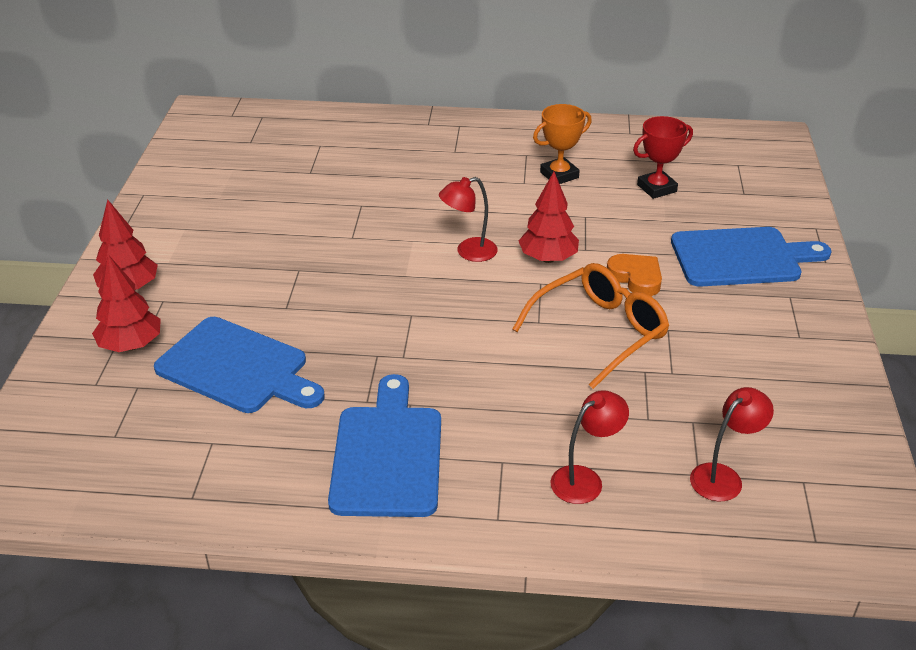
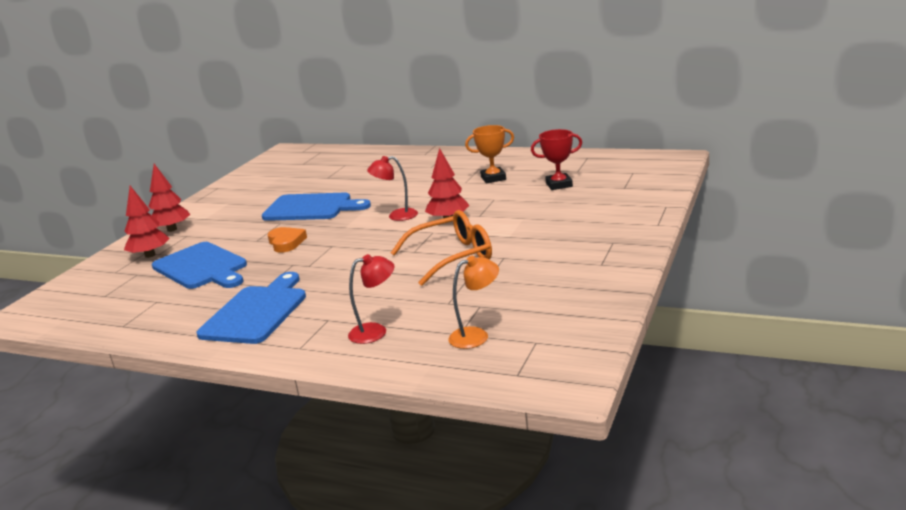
camera: 20 degrees right, 15 degrees down
orange heart [607,254,662,296] -> orange heart moved to [268,227,307,253]
blue cutting board [671,227,832,287] -> blue cutting board moved to [262,193,371,221]
red lamp [690,387,774,501] -> orange lamp [448,256,499,349]

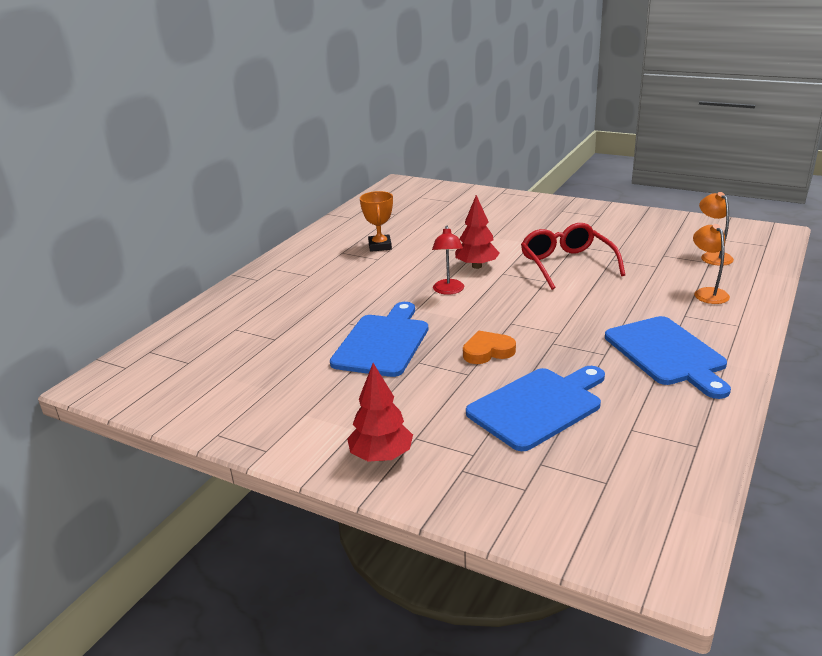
camera: 85 degrees left, 5 degrees up
red tree [124,186,170,258] -> none
blue cutting board [197,272,306,344] -> blue cutting board turned 135 degrees counterclockwise [605,316,731,399]
red lamp [348,254,394,344] -> orange lamp [693,224,730,304]
orange glasses [391,210,492,286] -> red glasses [521,223,625,290]
red trophy [531,129,582,190] -> none

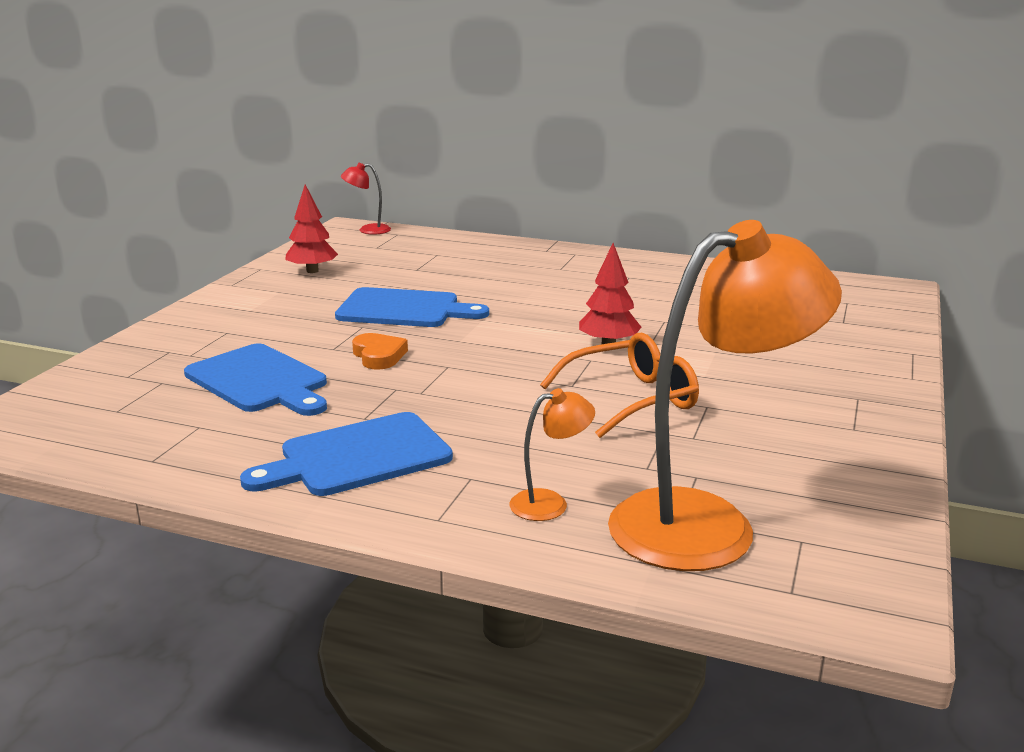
camera: 80 degrees right, 5 degrees down
red tree [347,363,413,462] -> red tree moved to [285,185,338,273]
orange trophy [360,191,393,252] -> none
red lamp [432,226,464,295] -> red lamp moved to [341,163,391,235]
red glasses [521,223,625,290] -> orange glasses [540,333,699,438]
orange lamp [699,192,734,266] -> orange lamp [608,220,842,571], size x2.39

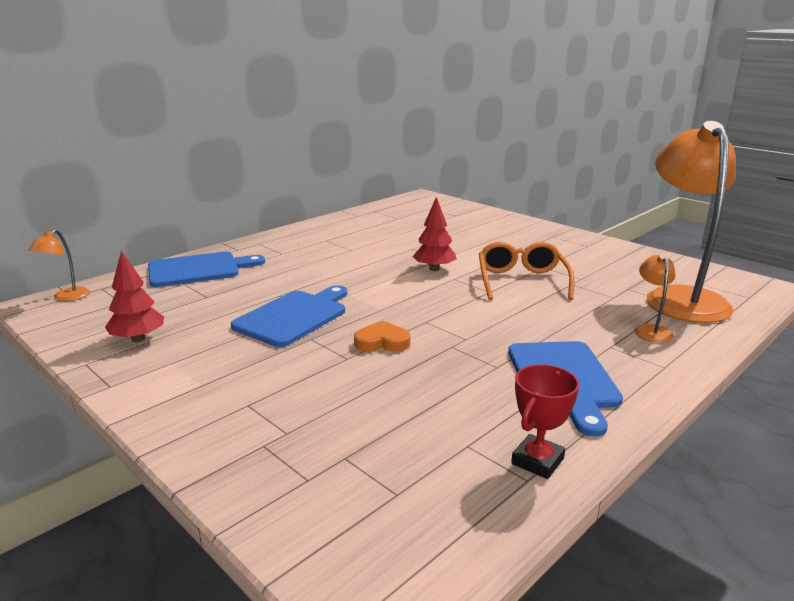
camera: 65 degrees left, 0 degrees up
blue cutting board [184,343,327,416] -> blue cutting board moved to [148,252,265,287]
red lamp [341,163,391,235] -> orange lamp [28,229,90,301]
none -> red trophy [511,364,579,479]

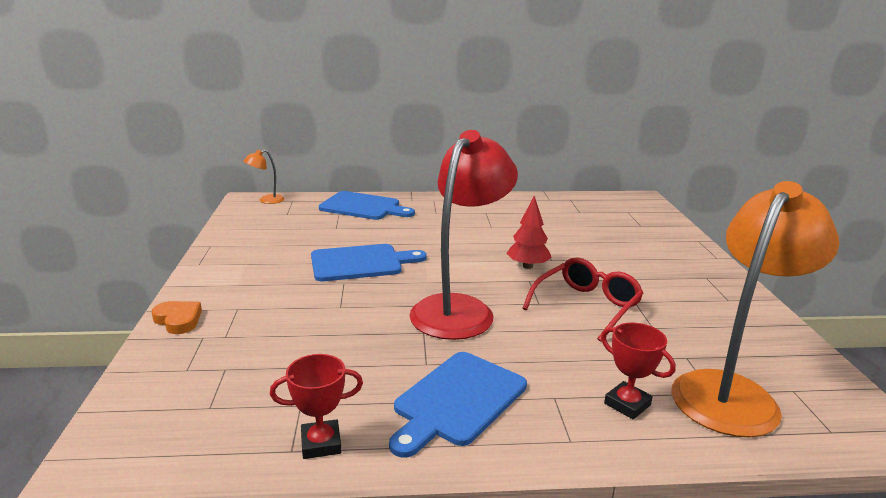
camera: 40 degrees right, 0 degrees up
red tree [105,251,164,342] -> none
orange heart [354,320,410,352] -> orange heart moved to [152,301,202,334]
orange glasses [479,242,574,300] -> red glasses [522,257,643,342]
orange lamp [634,254,676,343] -> red trophy [601,322,676,419]
none -> red lamp [409,130,518,340]

